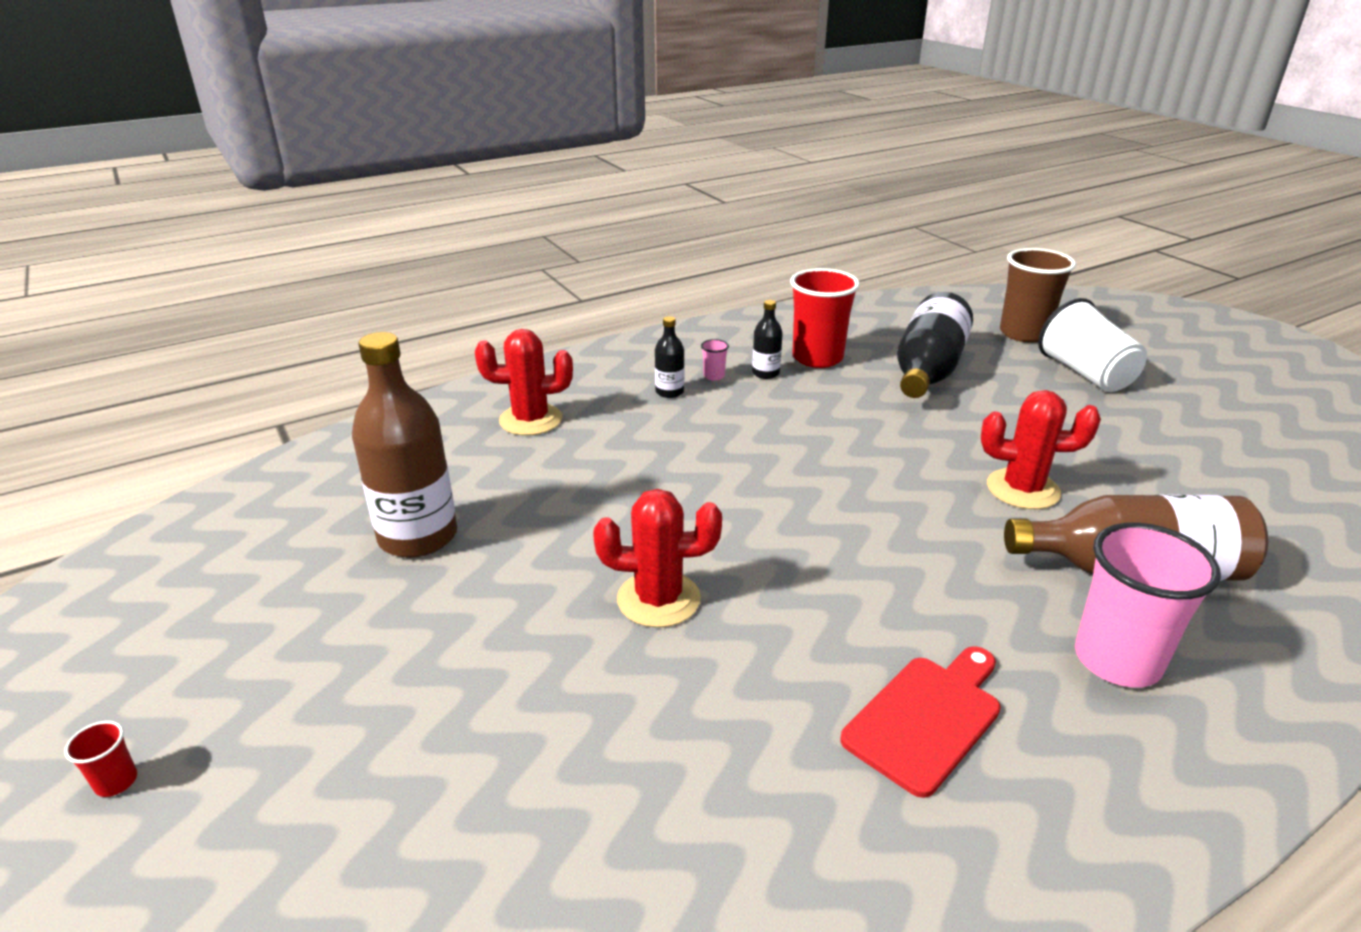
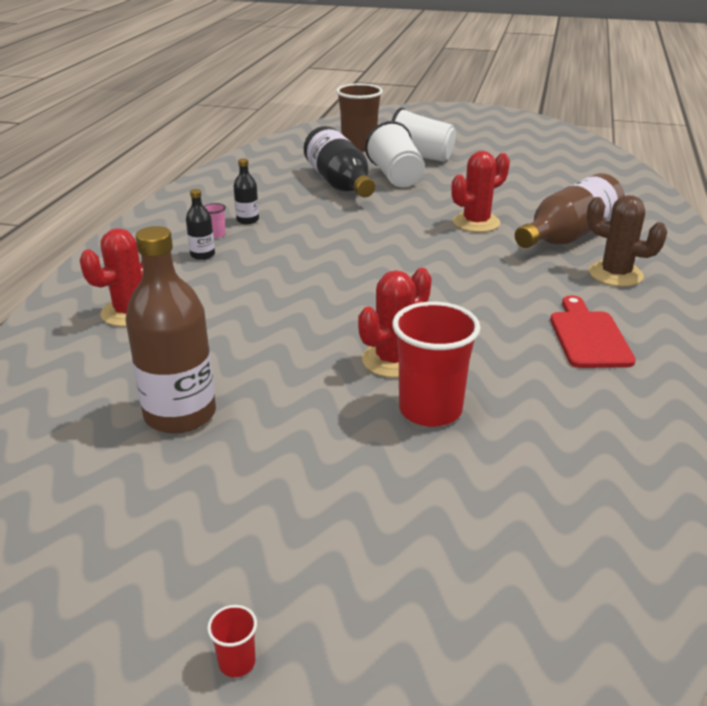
camera: 45 degrees left, 0 degrees up
red cup [790,268,860,368] -> red cup moved to [392,302,481,427]
pink cup [1075,522,1221,688] -> brown cactus [586,195,667,287]
none -> white cup [365,121,425,188]

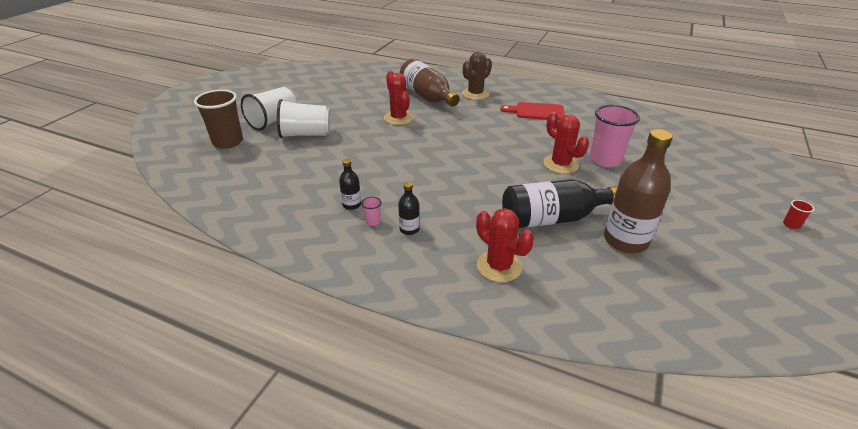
camera: 80 degrees left, 5 degrees up
black bottle [304,126,375,197] -> black bottle moved to [502,179,617,228]
red cup [392,302,481,427] -> pink cup [590,105,640,167]

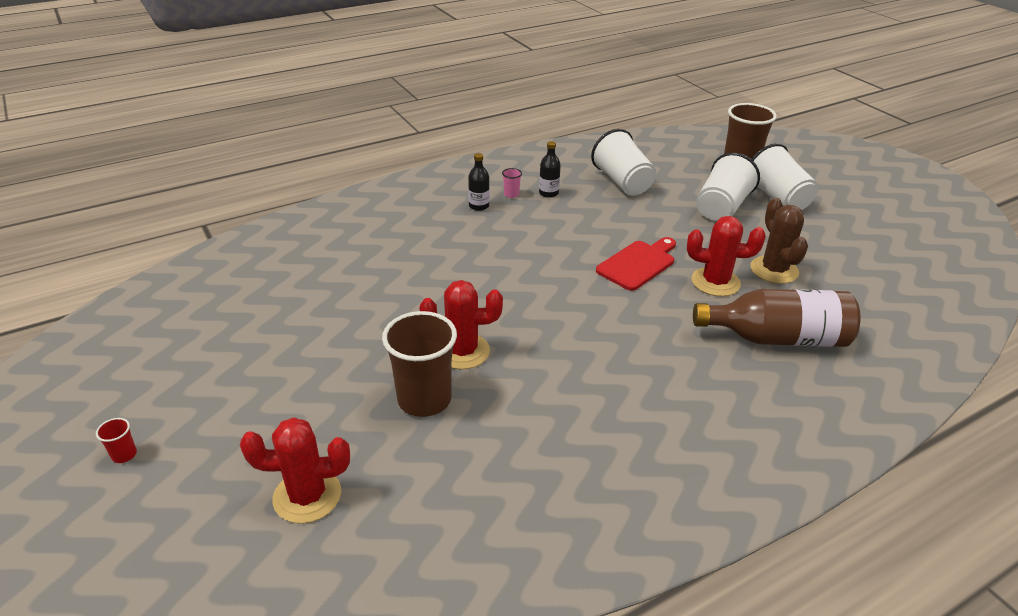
camera: 125 degrees right, 0 degrees up
brown cactus [462,52,492,100] -> brown cactus moved to [750,198,808,284]
red cactus [476,208,534,282] -> red cactus moved to [240,417,350,523]
red cutting board [500,102,564,121] -> red cutting board moved to [596,237,676,291]
black bottle [502,179,617,228] -> none
pink cup [590,105,640,167] -> brown cup [382,311,457,417]
brown bottle [604,129,673,253] -> none
none -> white cup [591,129,656,196]

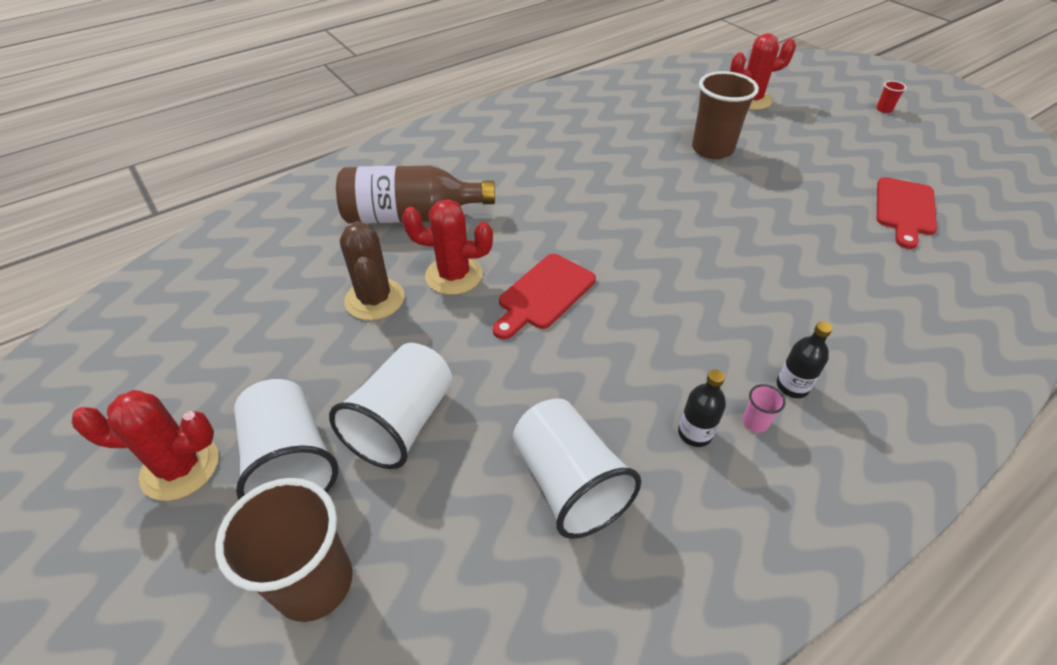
camera: 175 degrees right, 10 degrees up
red cactus [419,280,503,369] -> red cactus moved to [71,390,219,501]
none -> red cutting board [877,177,937,249]

